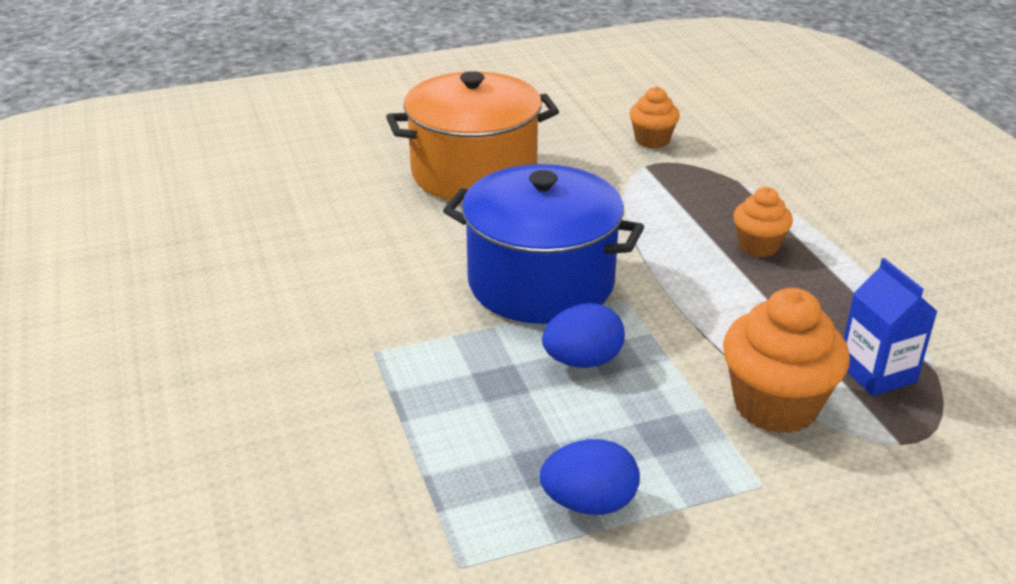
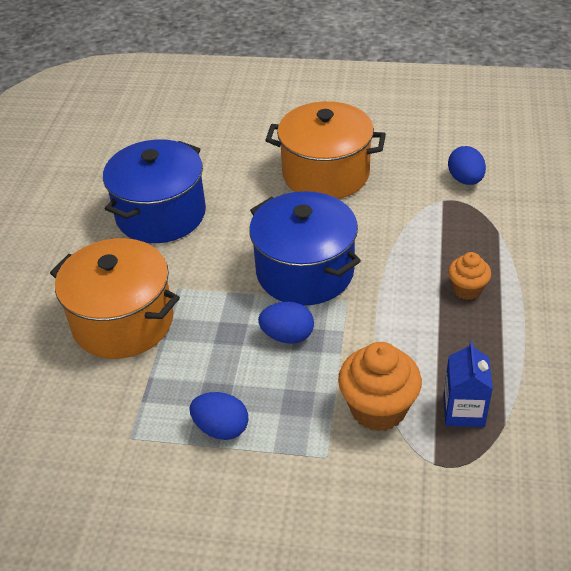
camera: 30 degrees right, 10 degrees up
orange cupcake [629,87,680,149] -> blue egg [448,146,486,185]
none -> orange pot [50,238,180,359]
none -> blue pot [103,140,206,243]

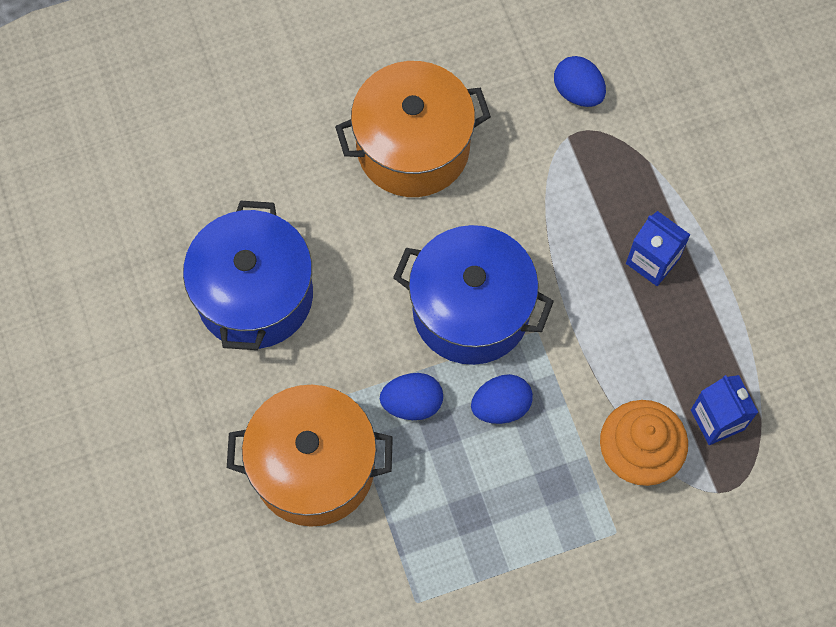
camera: 30 degrees left, 25 degrees up
blue egg [190,392,248,440] -> blue egg moved to [380,373,443,420]
orange cupcake [448,252,491,300] -> blue carton [626,211,690,286]

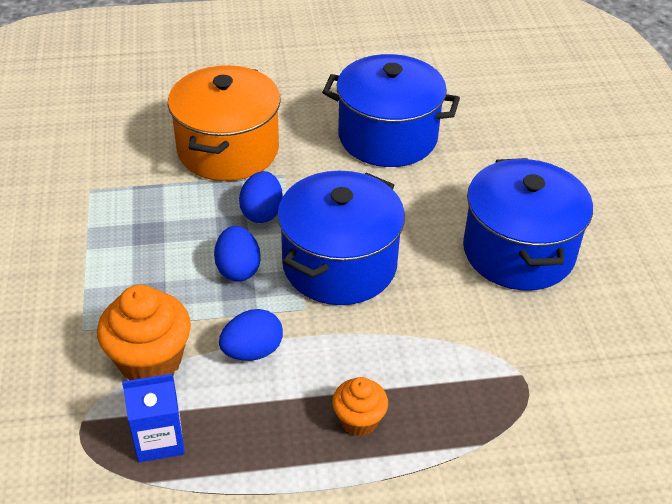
camera: 100 degrees right, 25 degrees down
orange pot [335,61,491,197] -> blue pot [463,158,593,291]
blue egg [554,56,606,107] -> blue egg moved to [219,309,283,361]
blue carton [626,211,690,286] -> orange cupcake [332,377,388,437]

